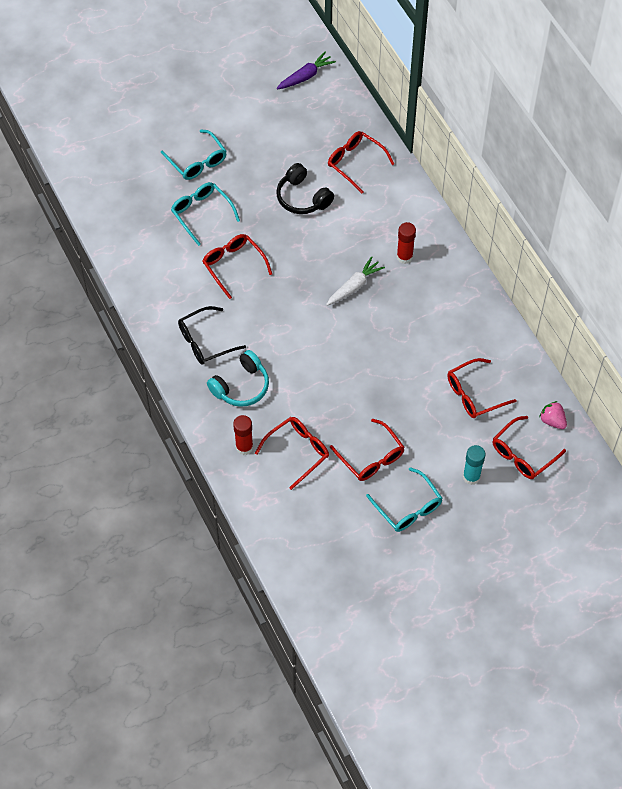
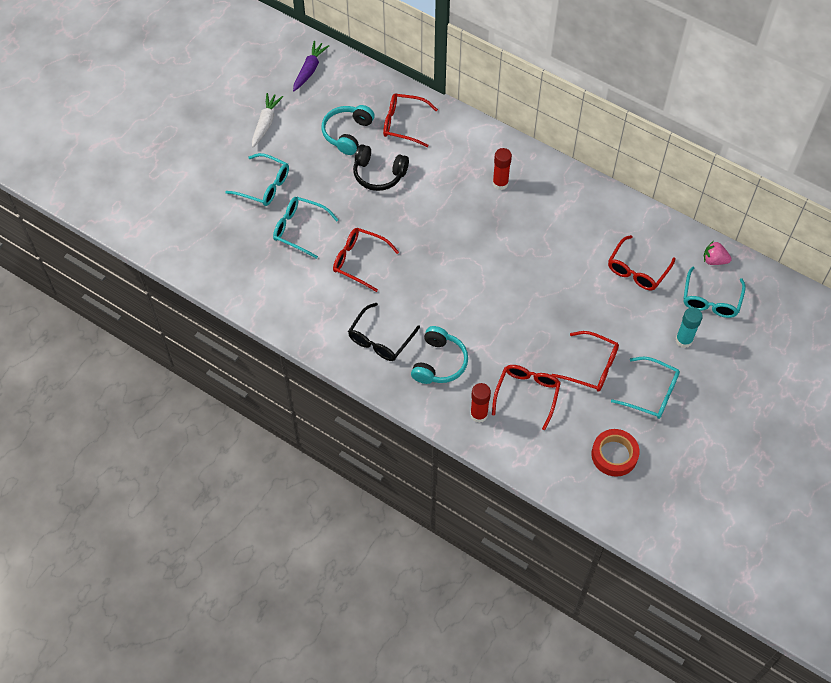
camera: 30 degrees left, 0 degrees up
white carrot [326,256,385,306] -> white carrot moved to [252,93,283,147]
red glasses [493,416,566,479] -> turquoise glasses [683,266,746,318]
none -> turquoise headphones [321,105,375,155]
none -> red tape [592,429,640,477]

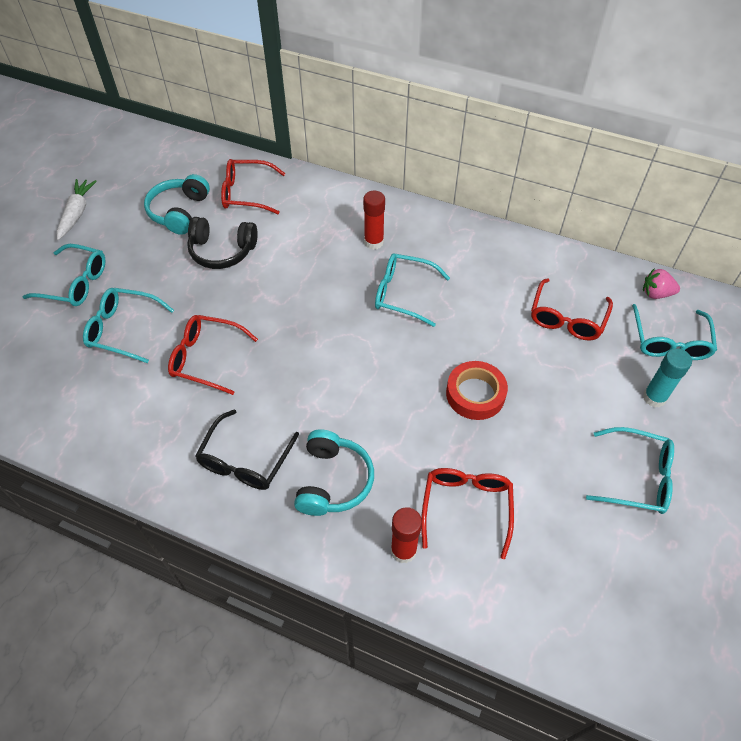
camera: 10 degrees left, 5 degrees down
purple carrot [293,41,329,91] -> none
red glasses [552,331,619,392] -> none
red tape [592,429,640,477] -> red tape moved to [446,361,508,420]
none -> turquoise glasses [375,253,450,327]

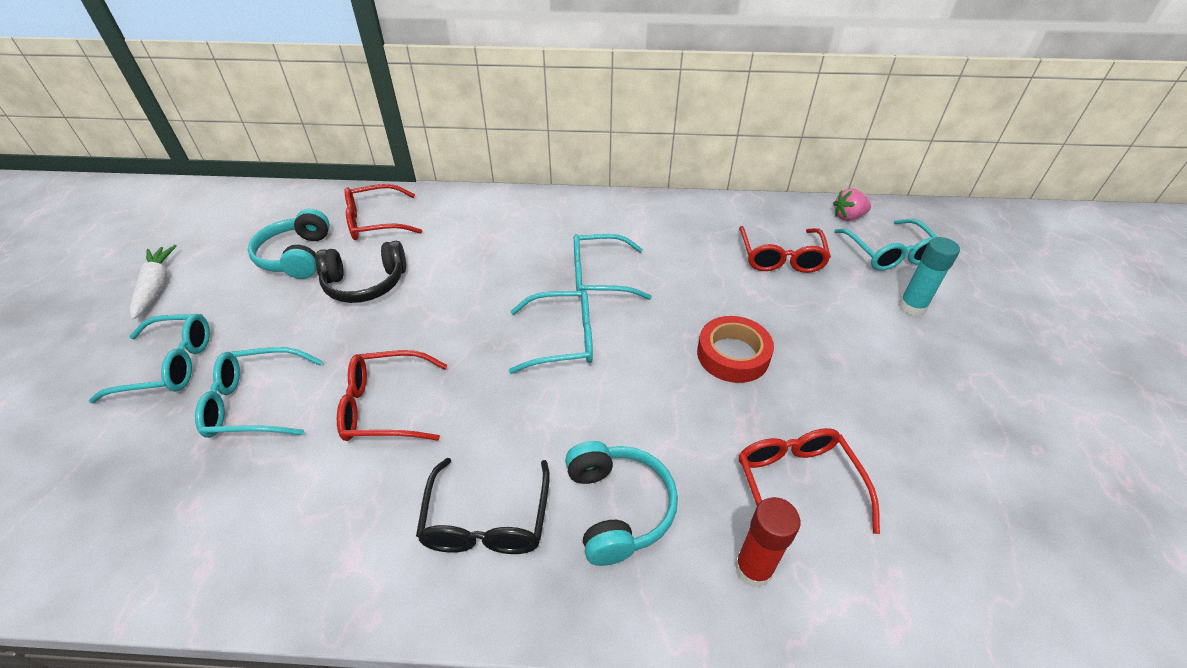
camera: 20 degrees left, 10 degrees down
red glue stick [363,191,385,250] -> none
turquoise glasses [586,427,674,514] -> turquoise glasses moved to [509,290,593,374]

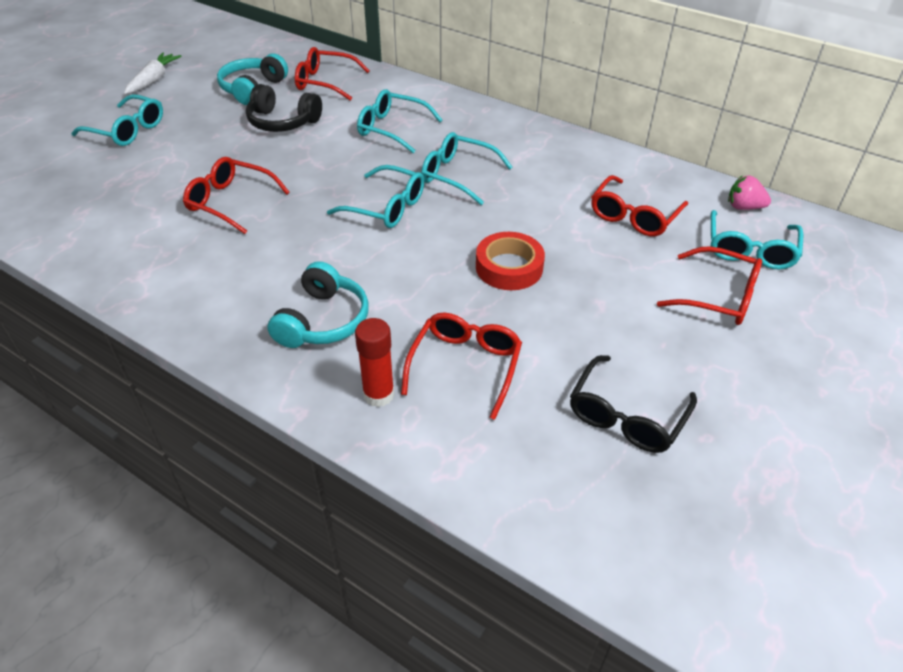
camera: 30 degrees right, 0 degrees up
turquoise glasses [195,347,323,438] -> turquoise glasses moved to [357,89,442,153]
black glasses [416,458,550,554] -> black glasses moved to [570,355,697,453]
turquoise glue stick [899,237,960,316] -> red glasses [657,246,762,325]

